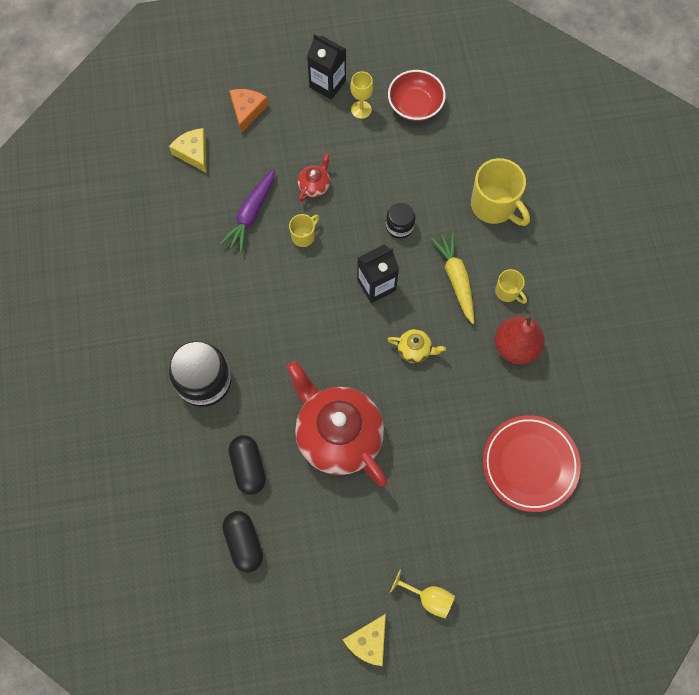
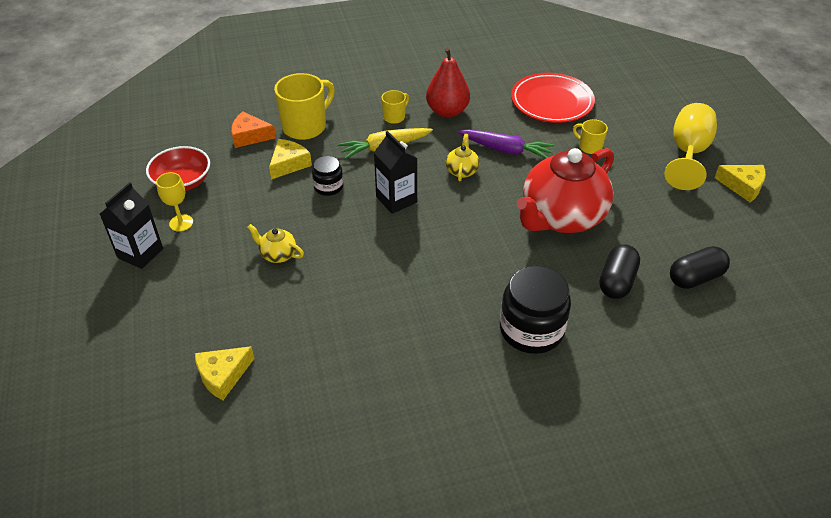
camera: 95 degrees left, 25 degrees down
purple carrot [220,168,275,253] -> purple carrot moved to [458,129,554,159]
black capsule [228,435,266,495] -> black capsule turned 45 degrees counterclockwise [599,244,640,299]
orange cheese [229,89,268,133] -> orange cheese moved to [231,111,276,148]
yellow mug [289,214,320,247] -> yellow mug moved to [573,119,608,154]
red teapot [298,153,330,202] -> yellow teapot [247,224,304,263]
yellow goblet [390,569,455,618] -> yellow goblet [665,103,717,190], size x1.74
none -> yellow cheese [269,139,312,180]

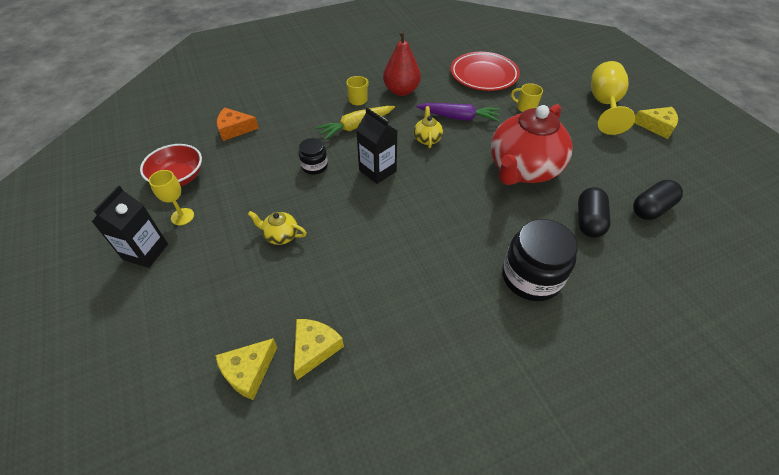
camera: 10 degrees left, 5 degrees up
yellow cheese [269,139,312,180] -> yellow cheese moved to [294,319,344,380]
yellow mug [274,73,335,140] -> none

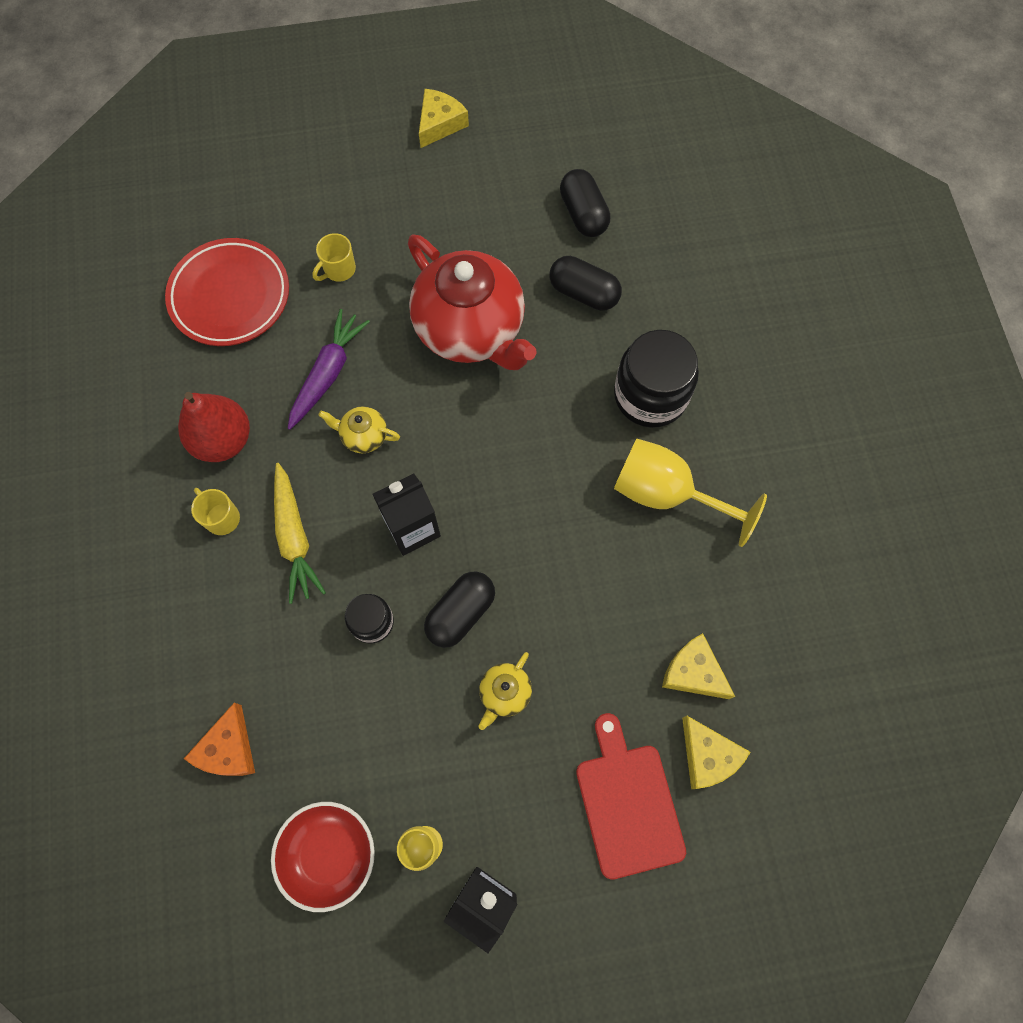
camera: 75 degrees left, 20 degrees up
yellow goblet [591,61,635,135] -> yellow goblet moved to [614,439,767,547]
none -> black capsule [424,571,495,648]
none -> red cutting board [576,713,686,880]

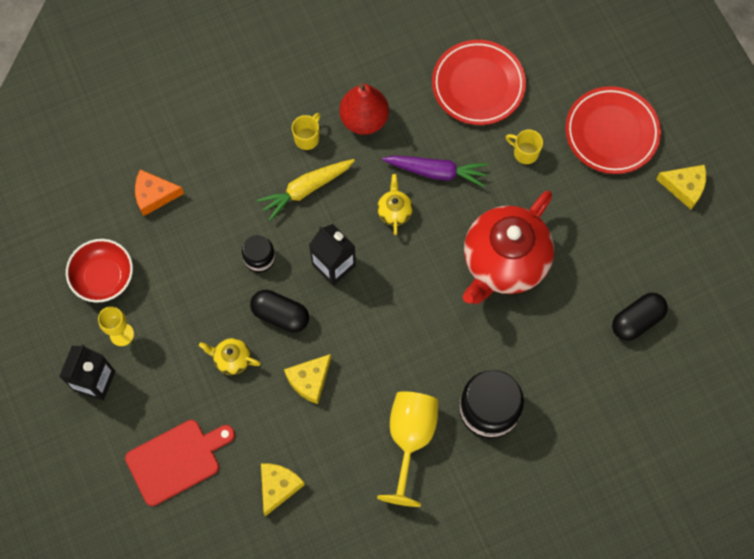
camera: 75 degrees right, 0 degrees up
black capsule [550,256,622,311] -> none
yellow cheese [682,716,751,789] -> yellow cheese moved to [284,354,331,404]
none -> red plate [565,86,661,174]

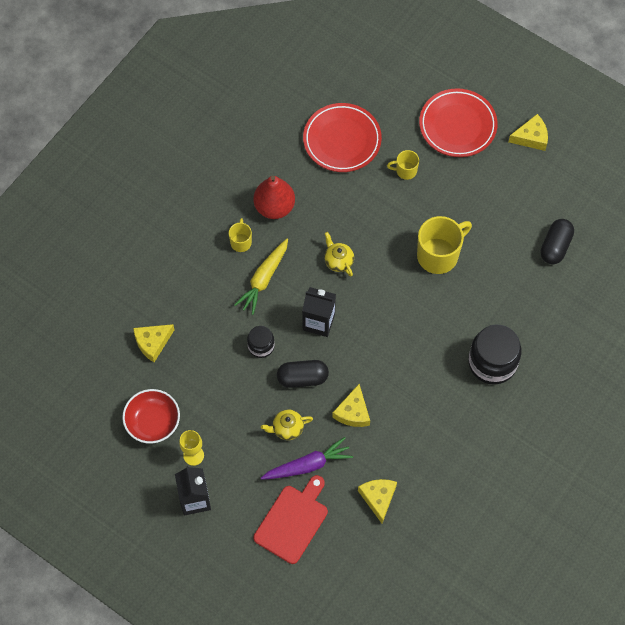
camera: 30 degrees left, 5 degrees down
orange cheese [135,169,184,216] -> yellow cheese [133,324,174,362]
yellow goblet [377,391,438,507] -> none
purple carrot [382,155,488,187] -> purple carrot moved to [261,437,353,480]
red teapot [463,191,554,304] -> yellow mug [417,216,472,274]

